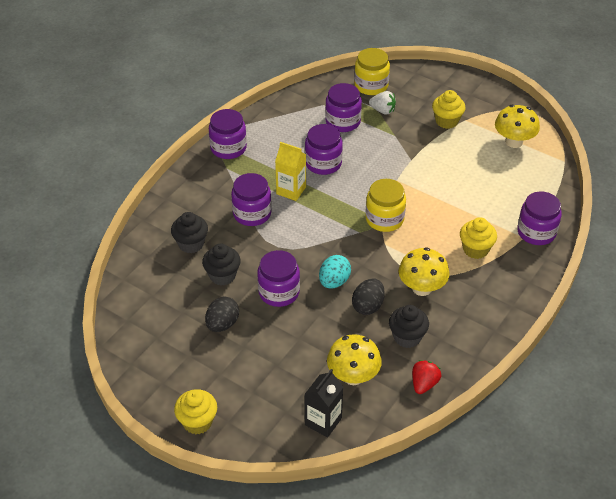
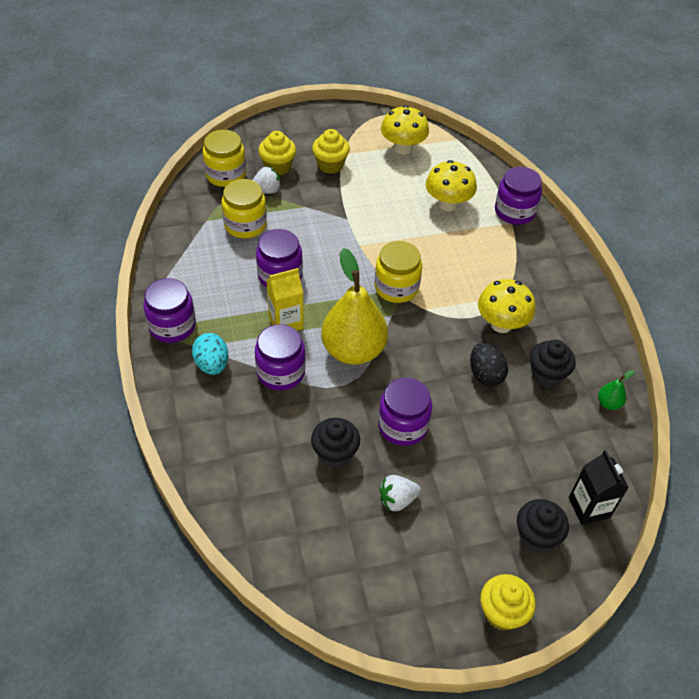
camera: 50 degrees left, 5 degrees up
black cupcake [171,212,208,253] -> black cupcake moved to [517,499,569,553]
black egg [205,297,239,332] -> white strawberry [379,475,421,511]
turquoise egg [319,255,351,289] -> turquoise egg moved to [192,333,229,375]
purple jar [325,83,362,132] -> yellow jar [222,179,267,238]
yellow mushroom [327,334,382,385] -> yellow mushroom moved to [425,160,477,211]
red strawberry [412,360,441,394] -> green pear [598,370,634,410]
yellow cupcake [460,217,497,259] -> yellow cupcake moved to [258,131,296,175]
none -> yellow pear [321,248,388,365]

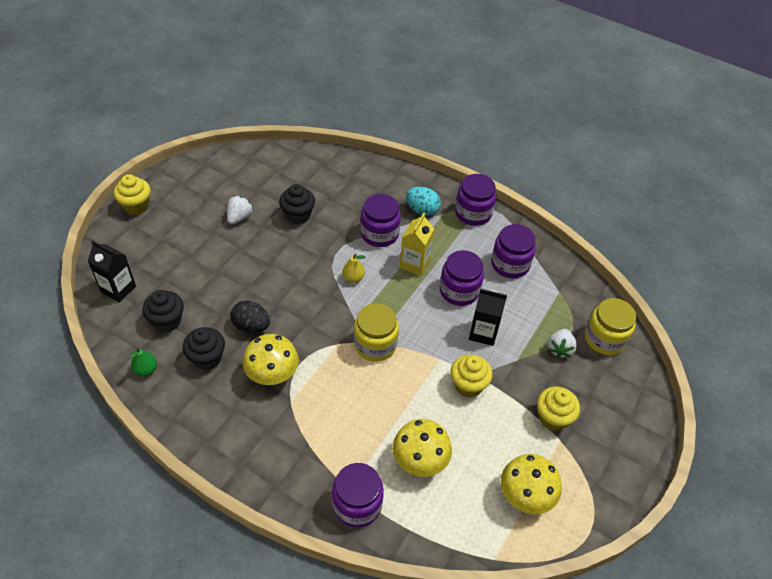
camera: 135 degrees right, 0 degrees up
yellow jar [222,179,267,238] -> none
yellow cupcake [258,131,296,175] -> yellow cupcake moved to [451,354,493,398]
yellow pear [321,248,388,365] -> yellow pear [342,253,365,283], size x0.40
purple jar [378,378,432,446] -> purple jar moved to [491,224,536,278]
black cupcake [517,499,569,553] -> black cupcake moved to [142,290,184,332]
none -> black carton [469,289,507,346]

